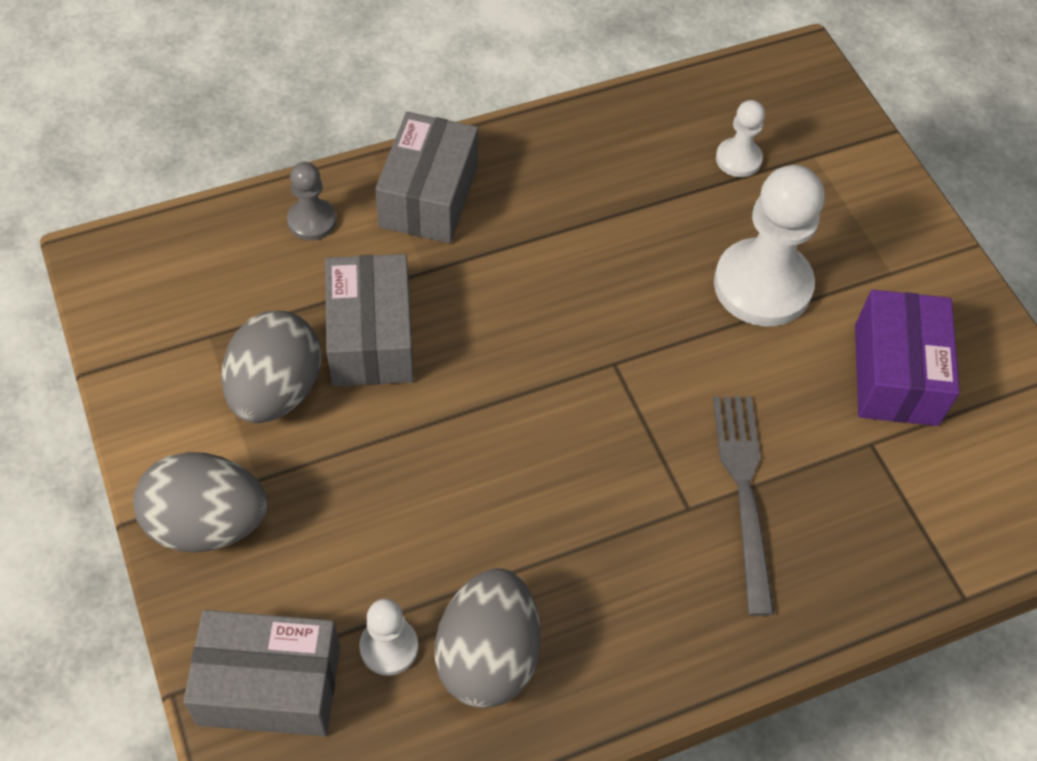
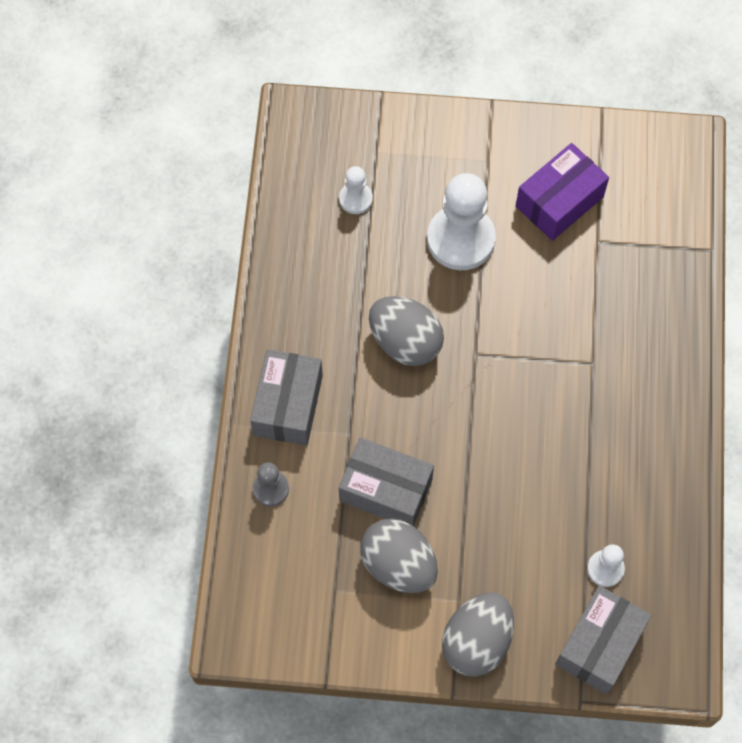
camera: 60 degrees left, 10 degrees up
grey box [375,112,478,243] -> grey box turned 60 degrees clockwise [250,349,323,445]
grey egg [435,568,540,708] -> grey egg moved to [369,296,444,366]
grey fork [713,397,774,616] -> none
purple box [855,290,960,426] -> purple box turned 75 degrees counterclockwise [516,143,609,241]

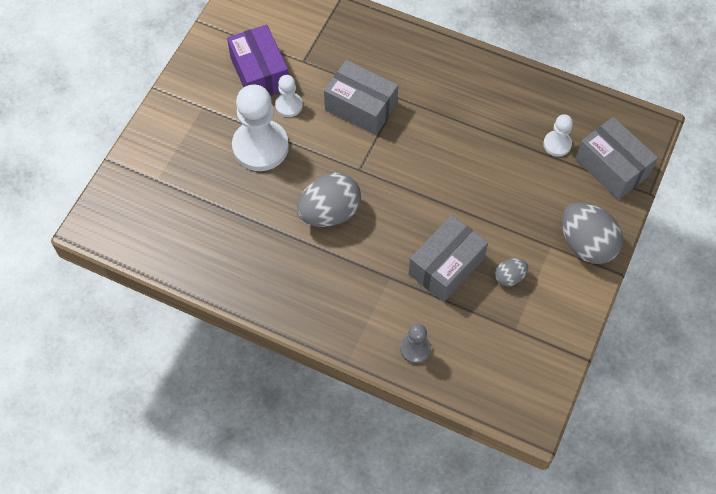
camera: 70 degrees left, 5 degrees down
grey box [250,349,323,445] -> grey box moved to [324,60,398,135]
white pawn [339,166,373,214] -> white pawn moved to [275,75,303,117]
grey egg [360,518,438,593] -> grey egg [495,258,528,286], size x0.50

